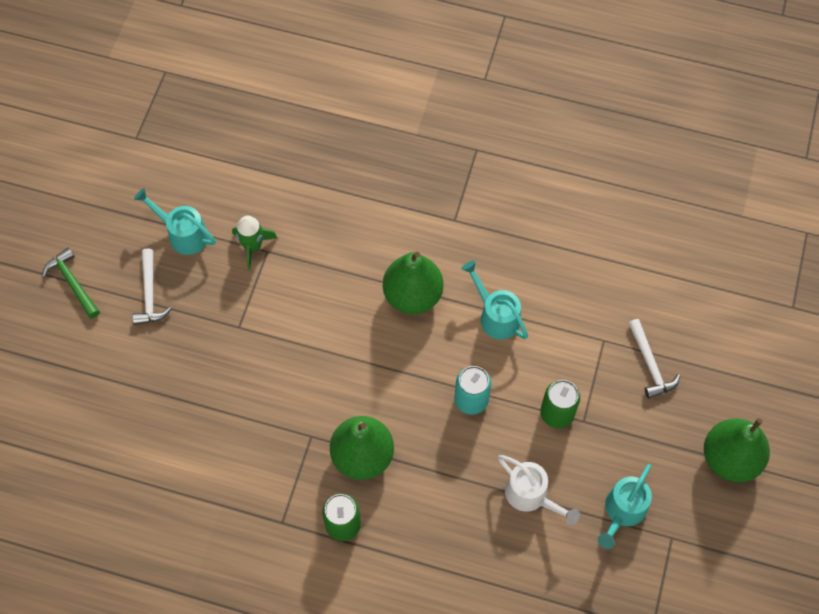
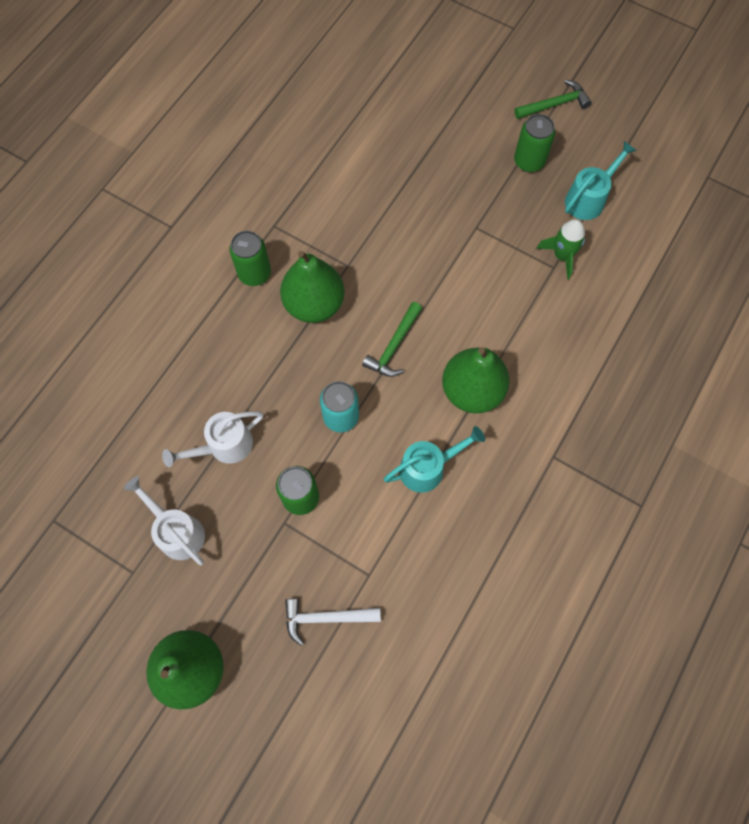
camera: 105 degrees right, 5 degrees up
white hammer [132,248,172,325] -> green can [514,114,555,172]
turquoise watering can [598,464,652,549] -> white watering can [124,476,205,565]
none -> green hammer [362,302,422,377]

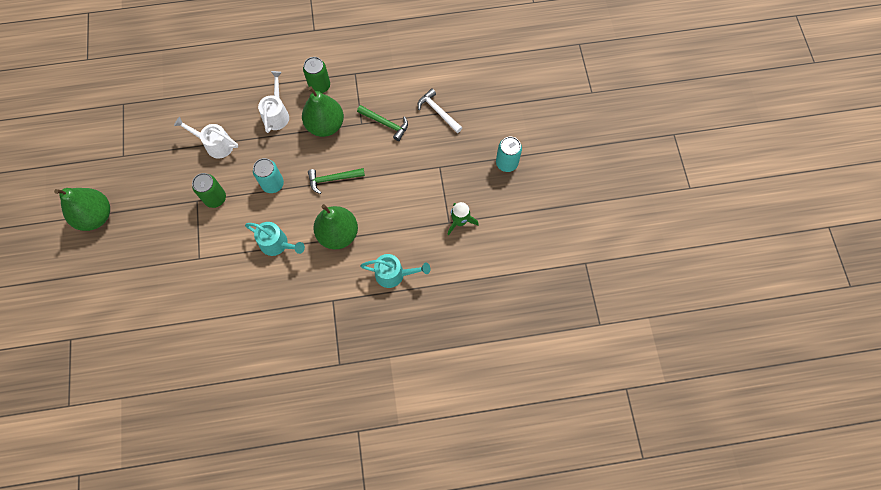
camera: 50 degrees right, 0 degrees up
white watering can [124,476,205,565] -> white watering can moved to [258,71,289,133]
white hammer [285,599,381,646] -> white hammer moved to [418,89,462,133]
green hammer [514,80,592,119] -> green hammer moved to [357,105,408,141]
green can [514,114,555,172] -> turquoise can [496,137,522,172]
turquoise watering can [565,141,637,220] -> turquoise watering can moved to [360,254,430,288]

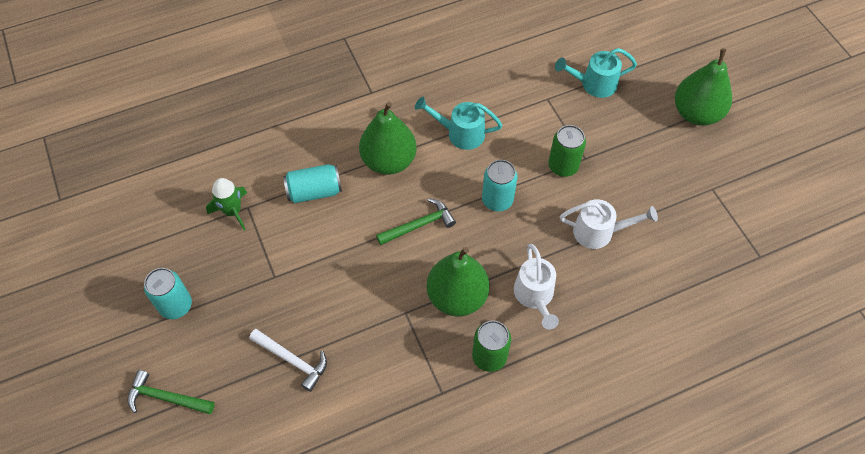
camera: 165 degrees right, 10 degrees down
green hammer [357,105,408,141] -> green hammer moved to [128,370,215,414]
turquoise watering can [360,254,430,288] -> turquoise watering can moved to [555,48,637,98]
none -> turquoise can [283,164,342,203]

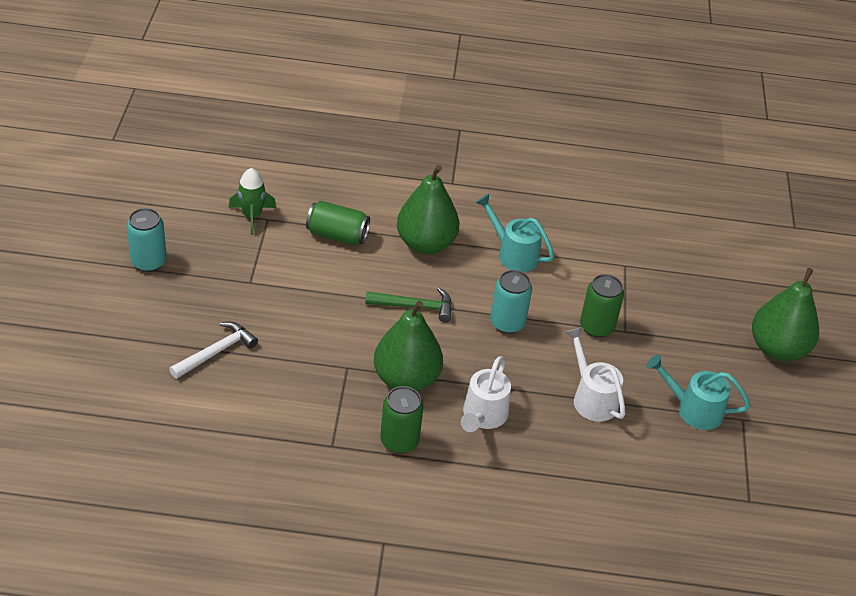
camera: 25 degrees right, 15 degrees down
green hammer [128,370,215,414] -> none
white hammer [249,329,327,392] -> white hammer turned 105 degrees counterclockwise [169,322,258,379]
turquoise can [283,164,342,203] -> green can [306,201,370,245]
turquoise watering can [555,48,637,98] -> turquoise watering can moved to [646,355,751,430]
white watering can [560,199,658,249] -> white watering can turned 150 degrees counterclockwise [565,327,625,422]

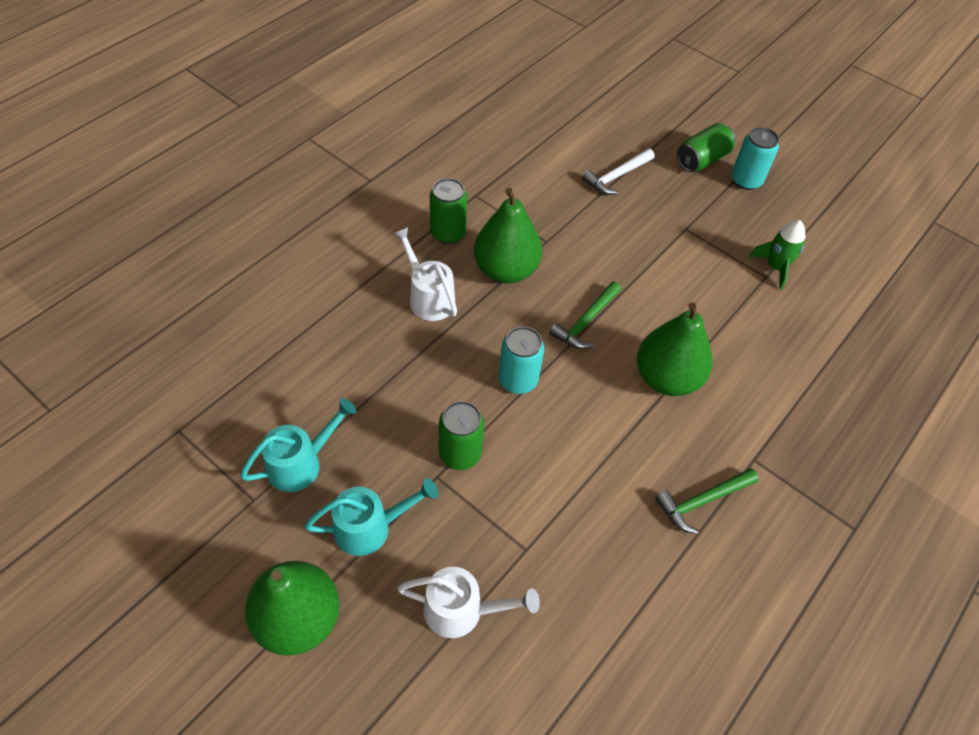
camera: 125 degrees right, 10 degrees up
white hammer [169,322,258,379] -> white hammer turned 60 degrees clockwise [582,149,655,195]
green can [306,201,370,245] -> green can moved to [677,123,735,172]
turquoise watering can [475,194,554,272] -> turquoise watering can moved to [305,478,438,556]
white watering can [565,327,625,422] -> white watering can moved to [397,567,540,638]
none -> green hammer [655,468,759,534]

